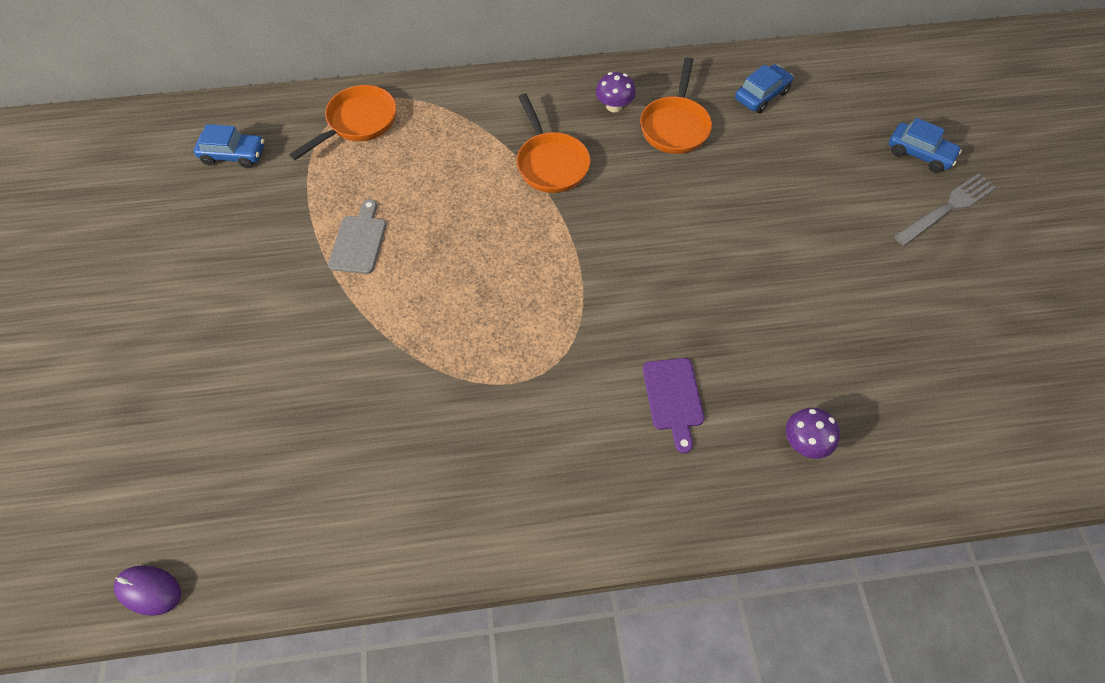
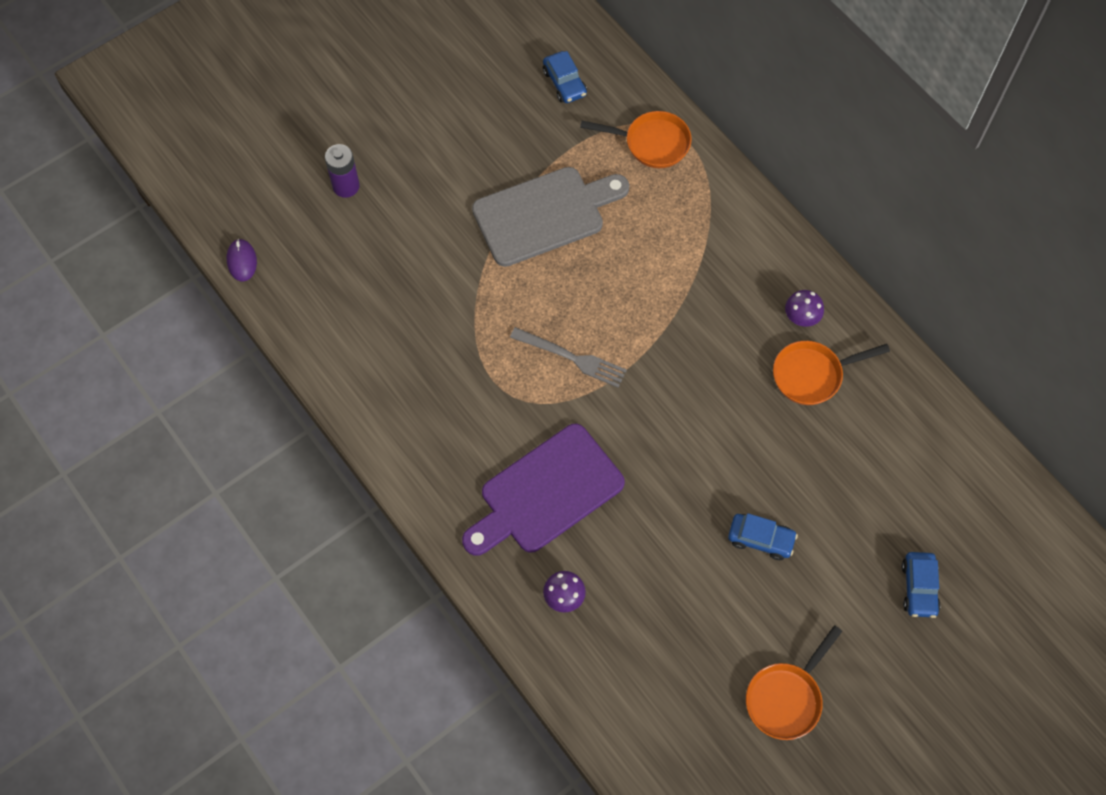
camera: 60 degrees right, 5 degrees up
grey cutting board [328,199,386,274] -> grey cutting board [472,167,629,267], size x2.08
orange pan [517,93,591,193] -> orange pan moved to [746,625,842,740]
purple cutting board [643,358,704,453] -> purple cutting board [462,424,625,556], size x2.08
blue car [735,64,793,113] -> blue car moved to [728,513,798,560]
grey fork [894,174,997,246] -> grey fork moved to [510,327,627,387]
none -> purple battery [325,144,360,198]

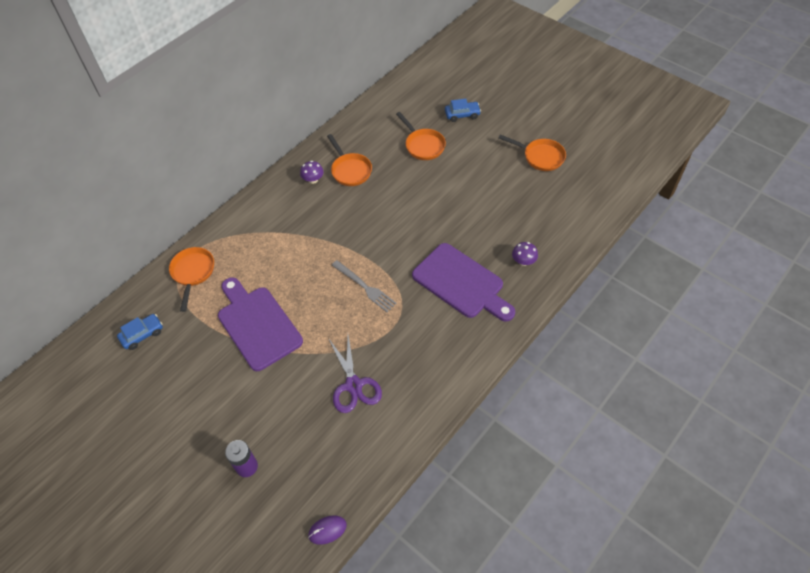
camera: 100 degrees left, 10 degrees down
grey cutting board [472,167,629,267] -> purple cutting board [218,277,303,371]
grey fork [510,327,627,387] -> grey fork turned 120 degrees clockwise [332,260,397,312]
blue car [728,513,798,560] -> none
none -> purple scissors [328,335,382,413]
none -> orange pan [396,112,446,160]

